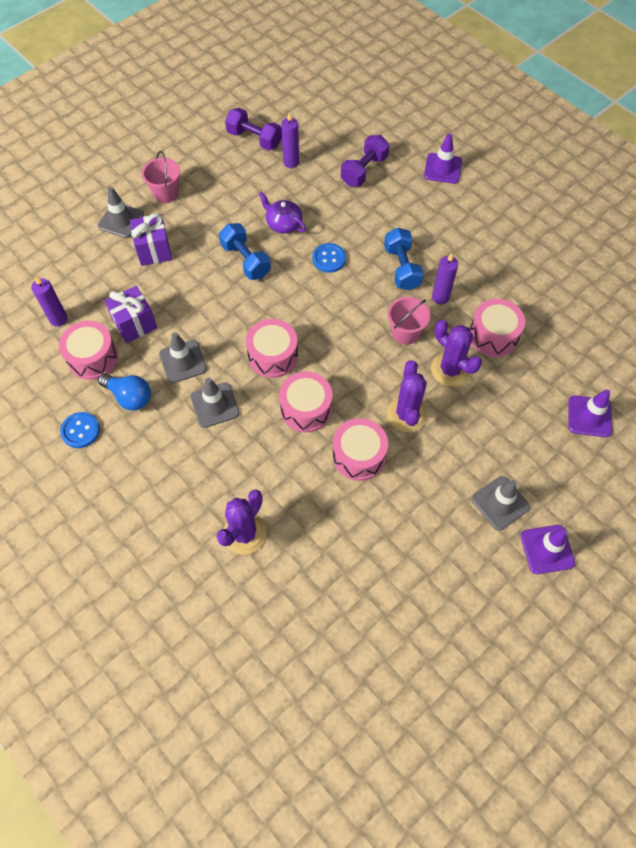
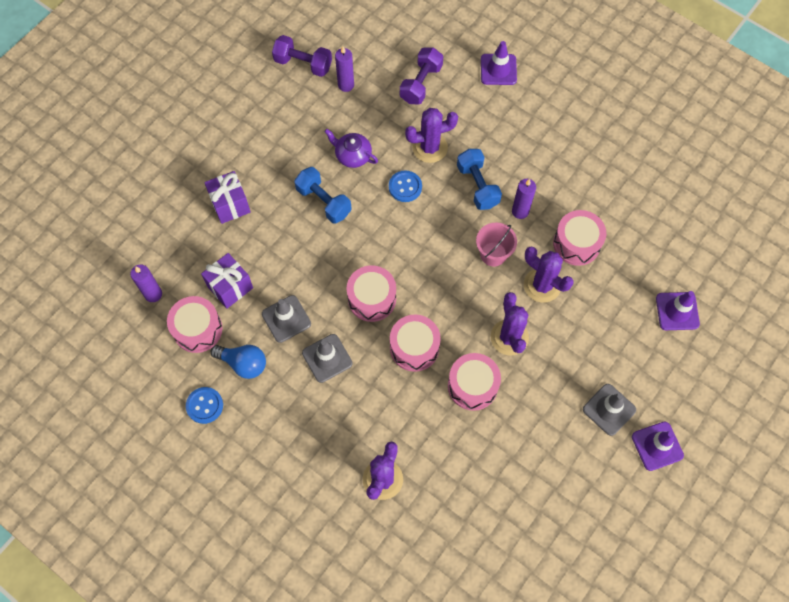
camera: 10 degrees left, 5 degrees up
grey traffic cone [98,187,144,238] -> none
pink bucket [142,151,180,203] -> none
none -> purple cactus [405,108,458,163]

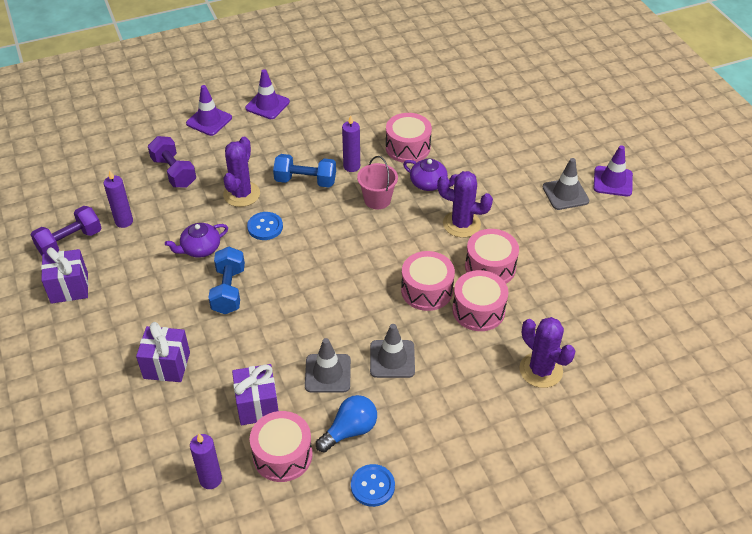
camera: 60 degrees left, 20 degrees down
blue dumbbell [294,167,352,223] -> blue dumbbell turned 75 degrees counterclockwise [208,247,245,314]
pink drum [347,265,396,322] -> pink drum moved to [452,270,508,331]
purple cactus [524,246,574,302] -> purple teapot [403,159,459,191]
purple traffic cone [656,291,700,330] -> purple traffic cone moved to [245,69,290,119]
none -> purple gift [41,247,88,304]

